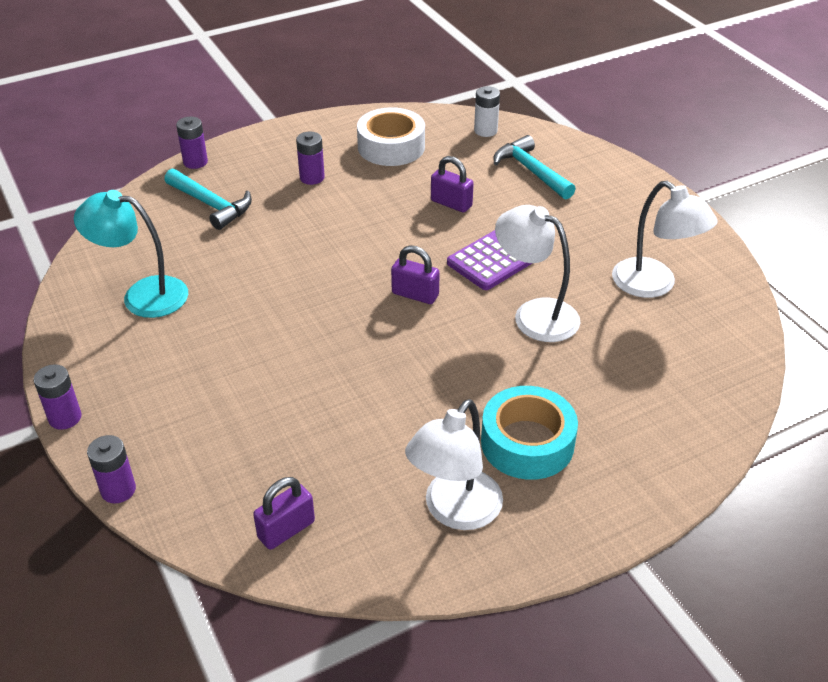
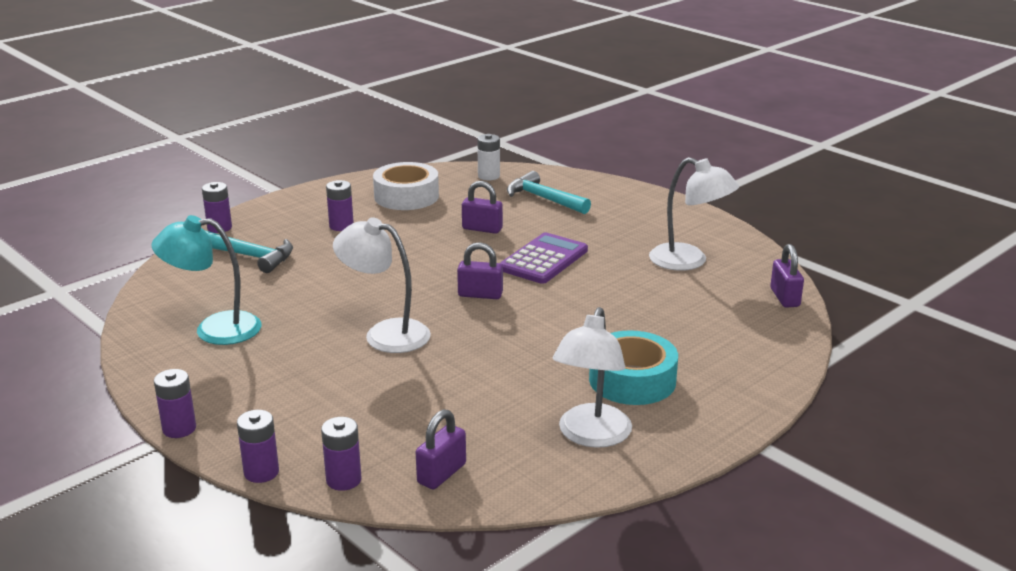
camera: 15 degrees left, 15 degrees down
white lamp [495,205,580,342] -> white lamp moved to [333,217,431,353]
none -> purple battery [321,417,361,491]
none -> purple padlock [770,244,804,308]

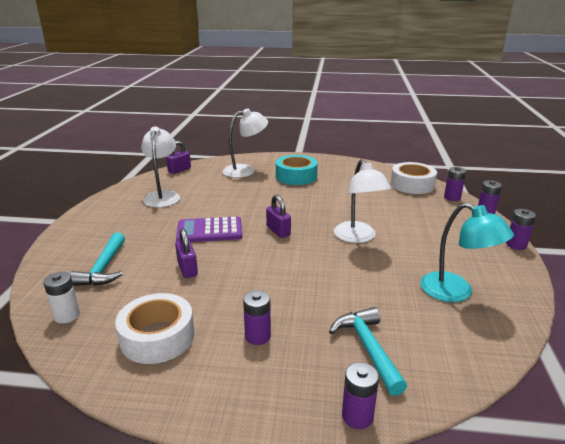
camera: 130 degrees left, 0 degrees up
purple padlock [416,409,466,489] -> white tape [391,162,437,194]
white lamp [553,307,632,448] -> white lamp moved to [223,108,268,178]

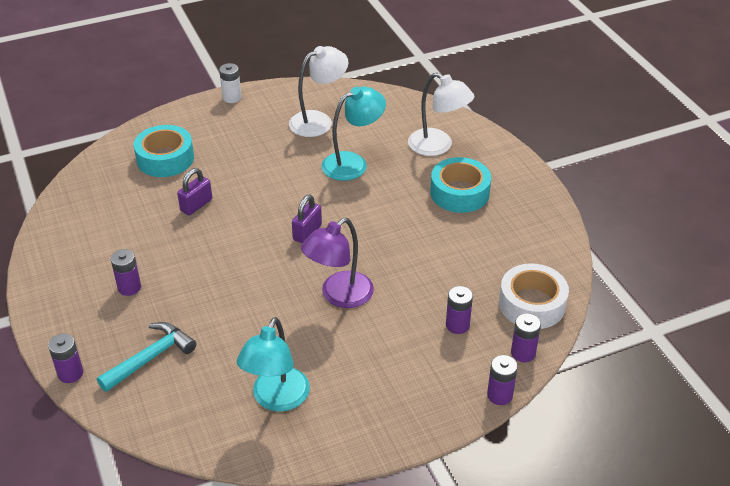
camera: 60 degrees right, 15 degrees up
white battery [43,272,80,323] -> white battery moved to [219,63,242,103]
turquoise hammer [69,232,125,286] -> turquoise tape [134,125,194,177]
white tape [115,293,194,364] -> none
purple padlock [166,141,191,174] -> none
purple calculator [176,216,242,242] -> none
white lamp [334,159,391,243] -> purple lamp [301,218,374,308]
purple battery [506,209,536,250] -> purple battery moved to [446,286,473,334]
none -> turquoise lamp [321,87,386,181]

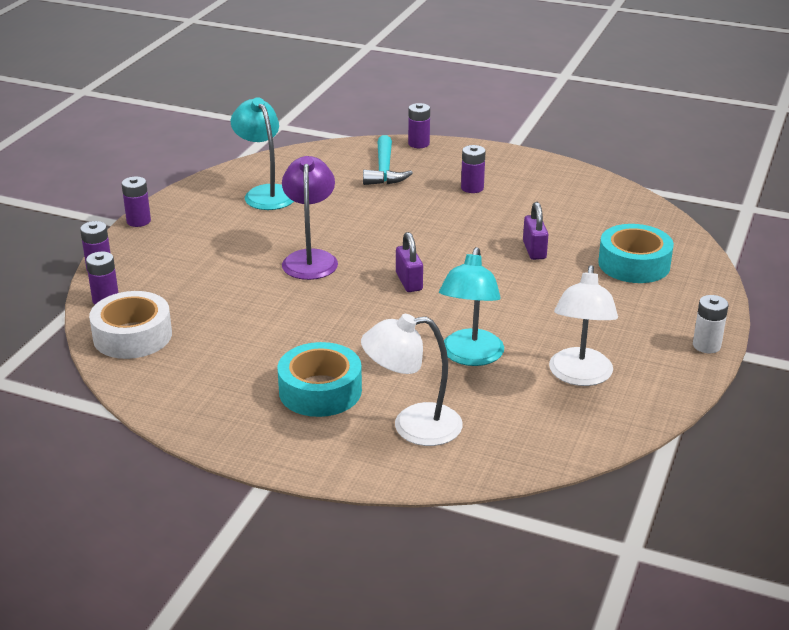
camera: 135 degrees right, 10 degrees down
purple battery [446,286,473,334] -> purple battery moved to [122,176,151,227]

